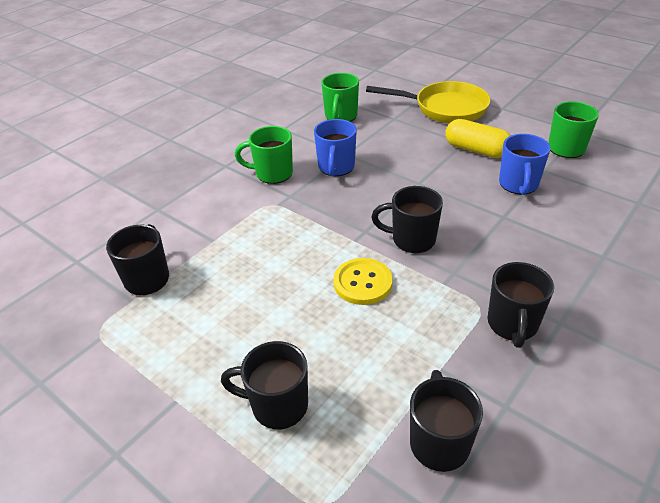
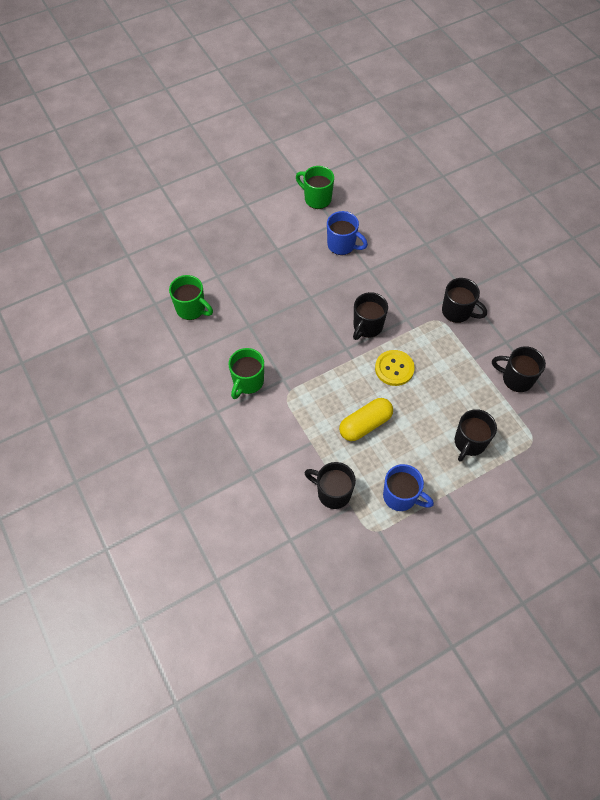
camera: 70 degrees left, 20 degrees up
blue mug [314,119,357,176] -> blue mug moved to [383,464,434,511]
yellow pan [366,81,490,123] -> none
yellow capsule [445,119,511,158] -> yellow capsule moved to [339,398,393,441]

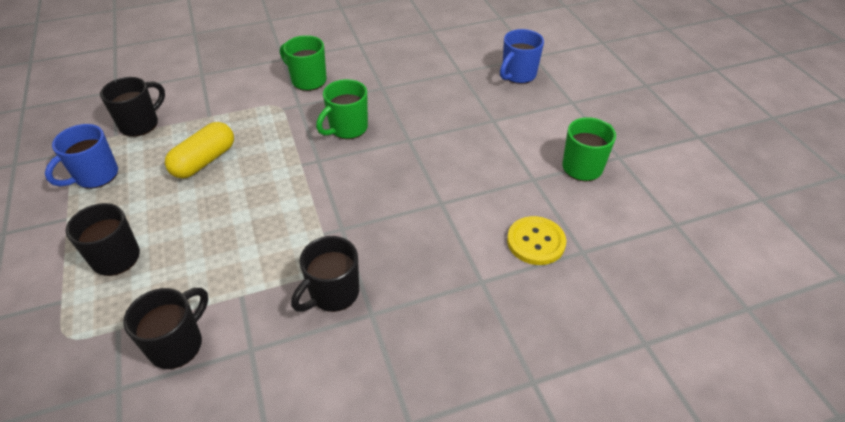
camera: 100 degrees right, 15 degrees down
green mug [169,275,213,320] -> green mug moved to [316,79,368,139]
blue mug [327,211,368,255] -> blue mug moved to [500,29,544,84]
yellow capsule [339,398,393,441] -> yellow capsule turned 60 degrees clockwise [165,122,234,178]
black mug [353,292,388,340] -> none
yellow button [375,350,415,386] -> yellow button moved to [507,216,566,265]

